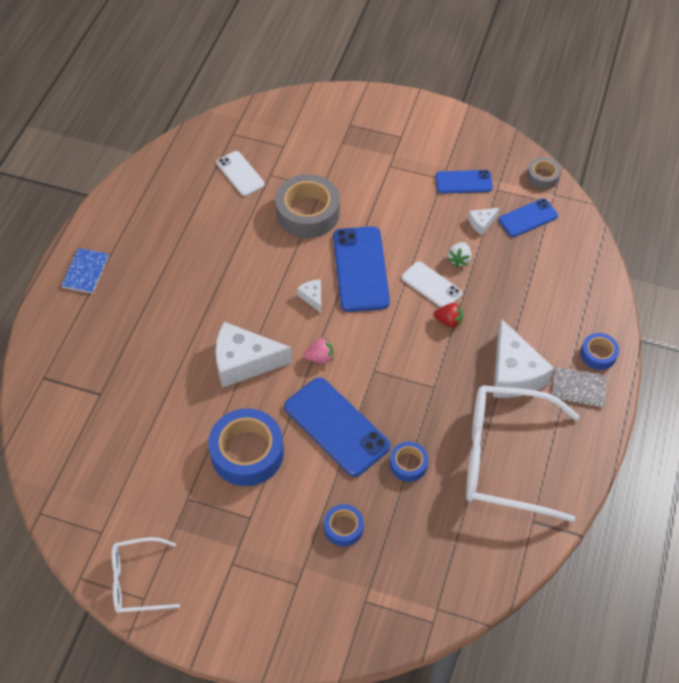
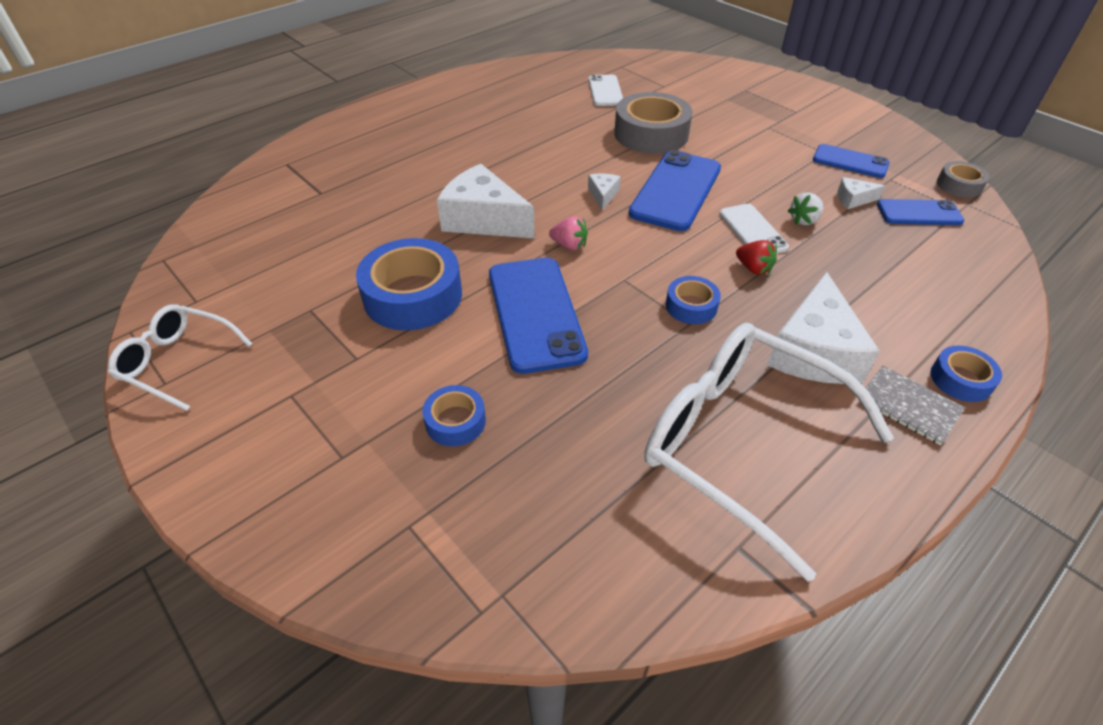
camera: 30 degrees right, 10 degrees down
blue notebook [61,248,109,293] -> none
blue tape [390,441,428,482] -> blue tape moved to [666,276,721,324]

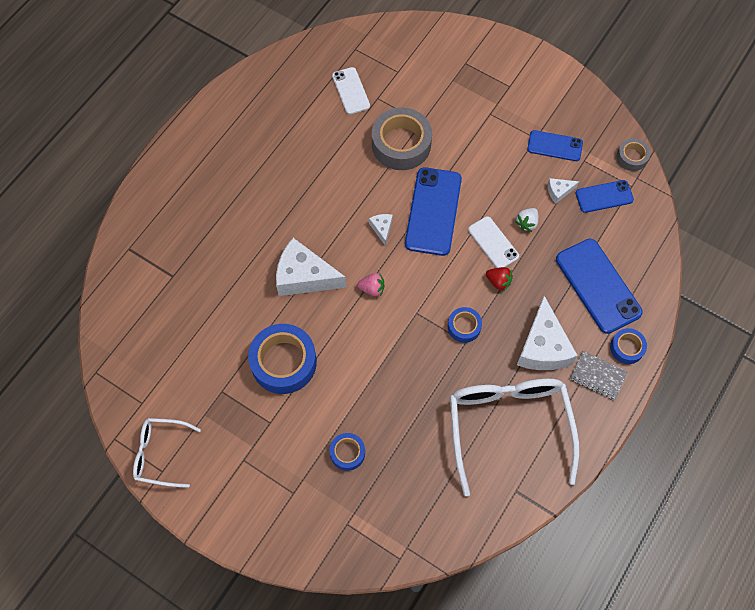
camera: 15 degrees left, 20 degrees up
blue phone [489,258,588,374] -> blue phone moved to [556,238,643,334]
white glasses [644,323,894,582] -> white glasses turned 60 degrees clockwise [450,379,580,496]

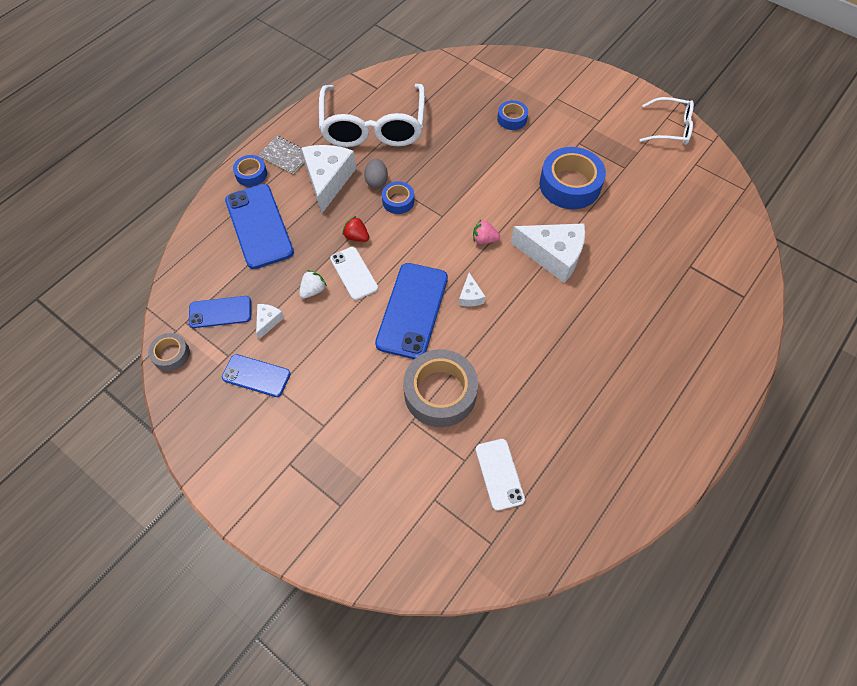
camera: 175 degrees left, 5 degrees down
white cheese [548,178,579,203] -> white cheese turned 60 degrees counterclockwise [256,304,284,339]
none -> grey egg [364,158,388,188]

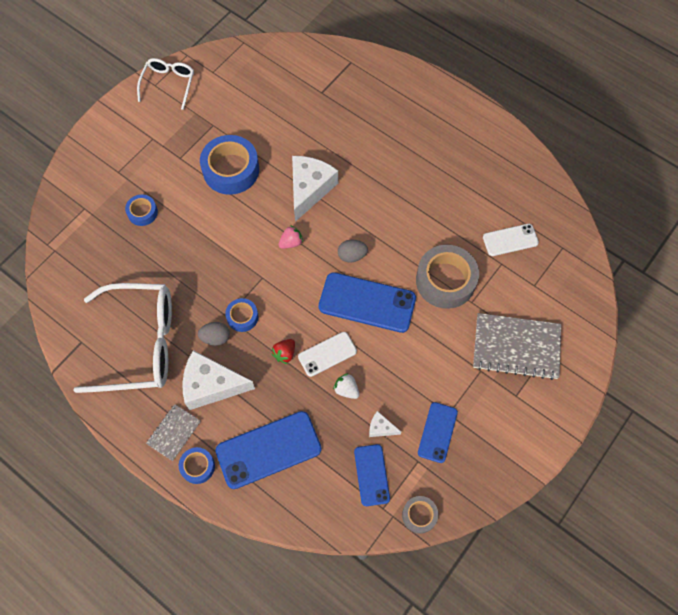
camera: 90 degrees left, 5 degrees up
white cheese [459,273,486,307] -> grey egg [338,240,368,263]
pink strawberry [473,220,500,244] -> pink strawberry turned 135 degrees counterclockwise [278,225,303,249]
none -> grey notebook [473,313,561,380]

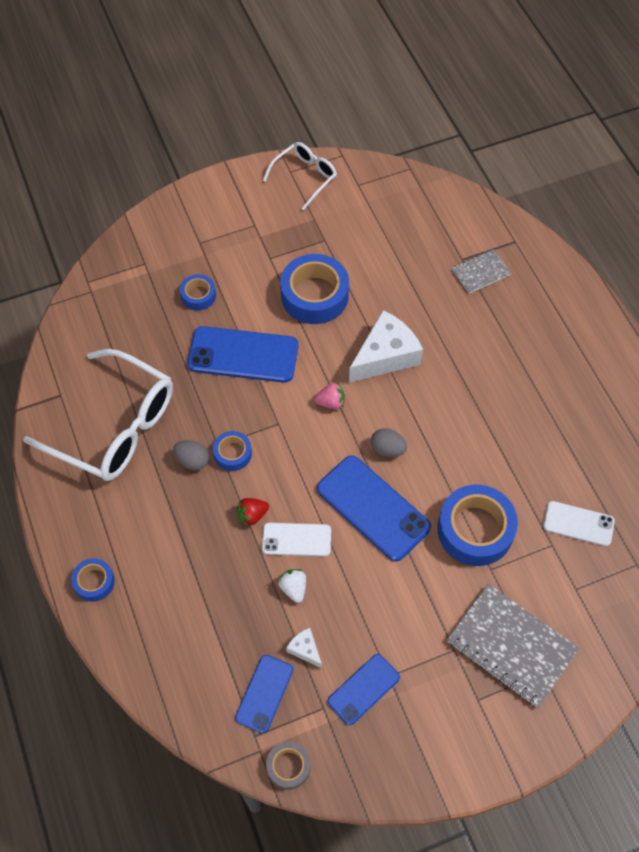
camera: 30 degrees right, 5 degrees down
grey notebook [146,404,201,461] -> grey notebook moved to [452,249,511,294]
white cheese [183,350,255,410] -> none
blue phone [215,411,322,489] -> blue phone moved to [187,326,298,383]
grey tape [416,245,479,309] -> blue tape [437,485,518,566]

